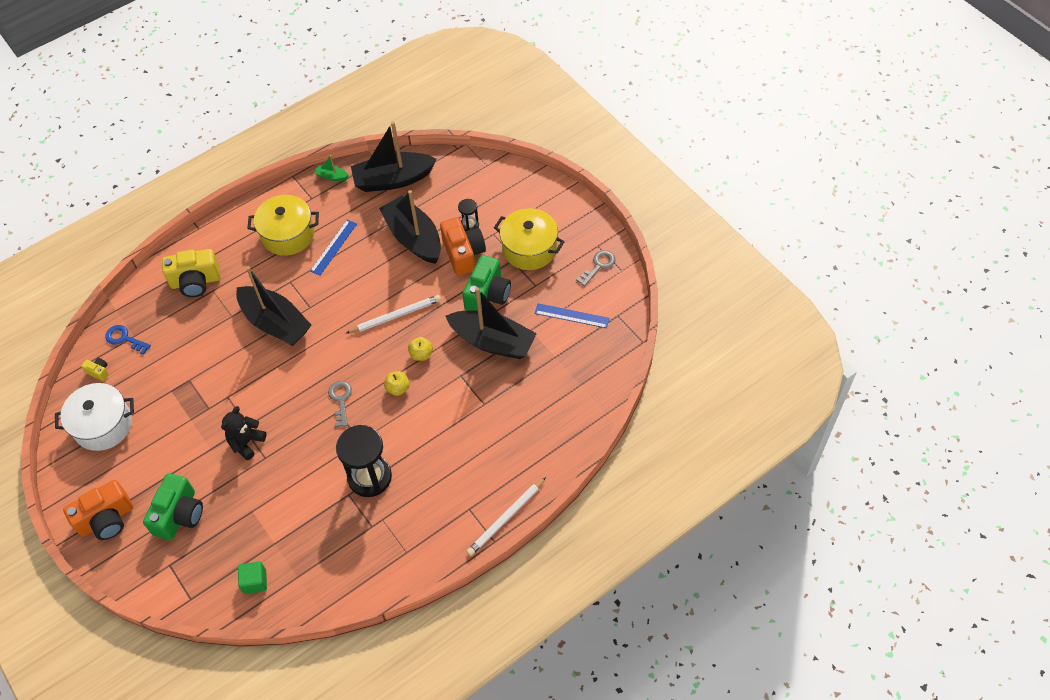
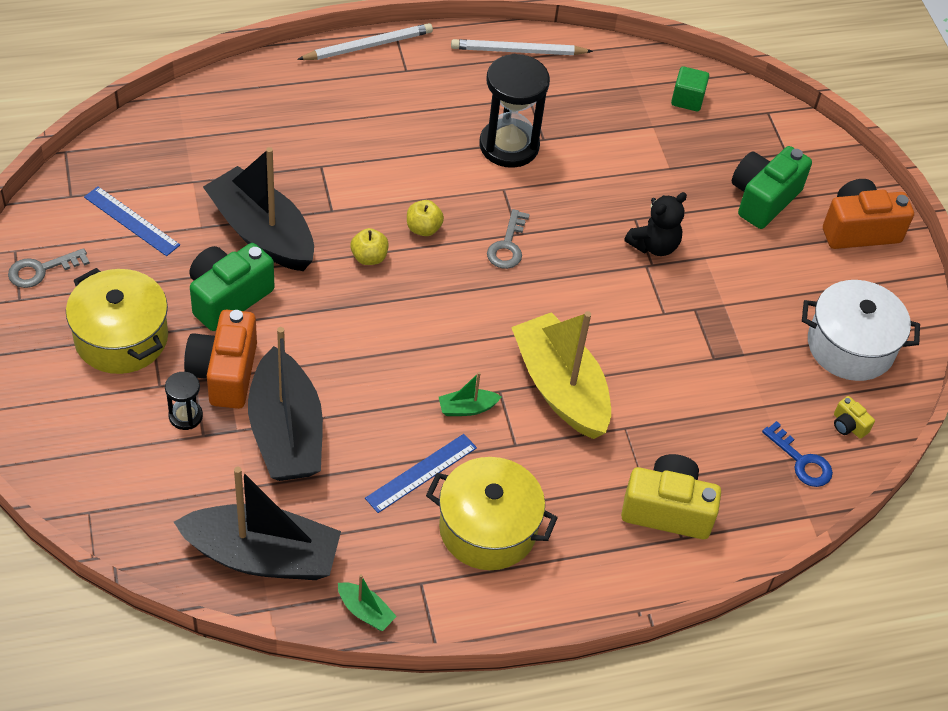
camera: 165 degrees left, 5 degrees down
black boat [236,266,311,346] -> yellow boat [511,311,611,439]
white pencil [345,295,441,334] -> white pencil moved to [451,39,593,55]
none -> green boat [439,372,502,416]

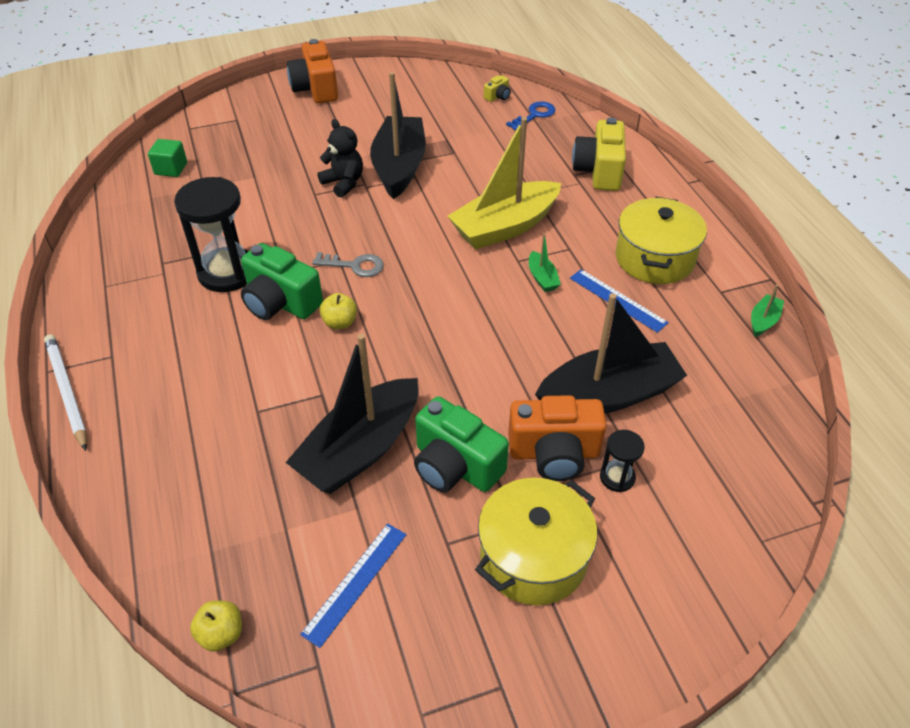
camera: 90 degrees left, 5 degrees down
grey key [8,248,90,288] -> none
black boat [174,467,341,580] -> black boat moved to [370,72,426,199]
yellow apple [351,228,389,265] -> yellow apple moved to [190,600,242,652]
white pencil [451,39,593,55] -> none
green camera [732,146,812,229] -> green camera moved to [241,243,323,320]
white pot [802,280,920,381] -> none

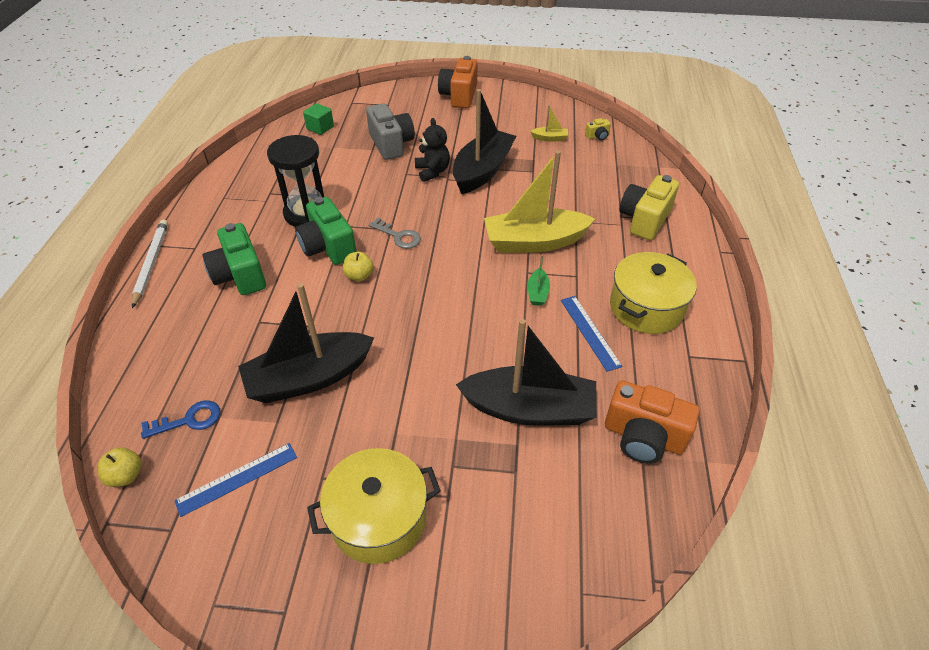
camera: 25 degrees right, 0 degrees up
green camera [414,396,509,493] -> green camera moved to [202,223,266,295]
blue key [506,101,555,130] -> blue key moved to [141,400,220,439]
orange camera [508,395,607,481] -> orange camera moved to [605,381,700,464]
black hourglass [600,430,645,492] -> none
green boat [751,284,784,337] -> none
none -> grey camera [366,104,415,160]
none -> yellow boat [530,105,568,142]

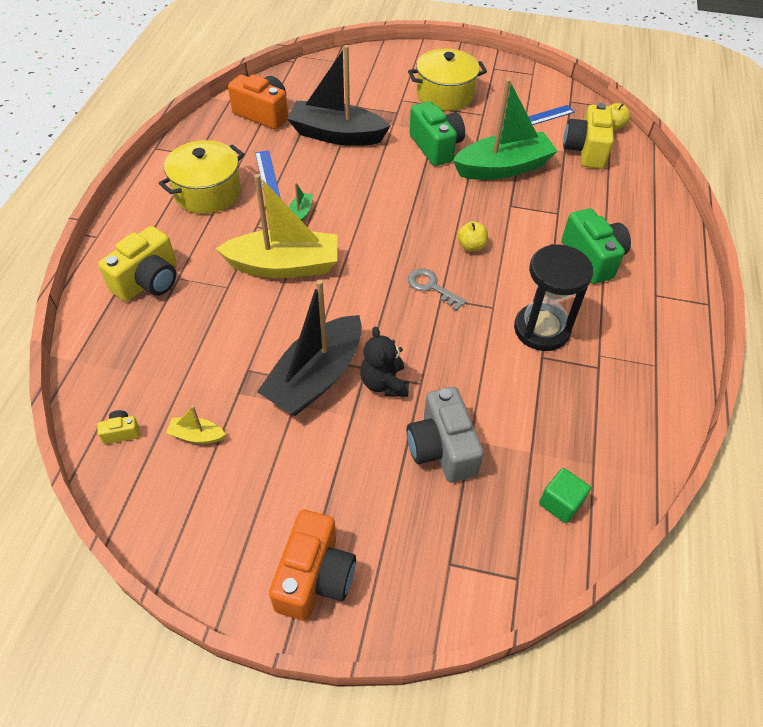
camera: 175 degrees left, 5 degrees up
white pencil [132,220,168,308] -> none
blue key [141,400,220,439] -> yellow camera [563,103,614,169]
black boat [238,283,374,403] -> green boat [453,78,557,180]
green camera [295,197,357,265] -> green camera moved to [409,101,465,166]

